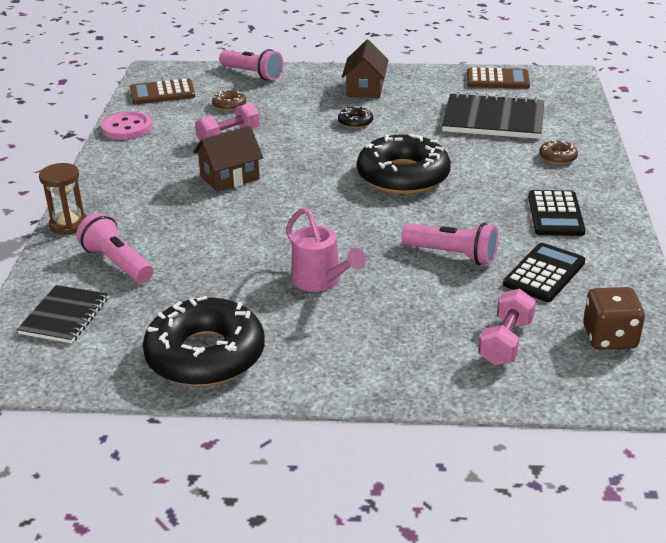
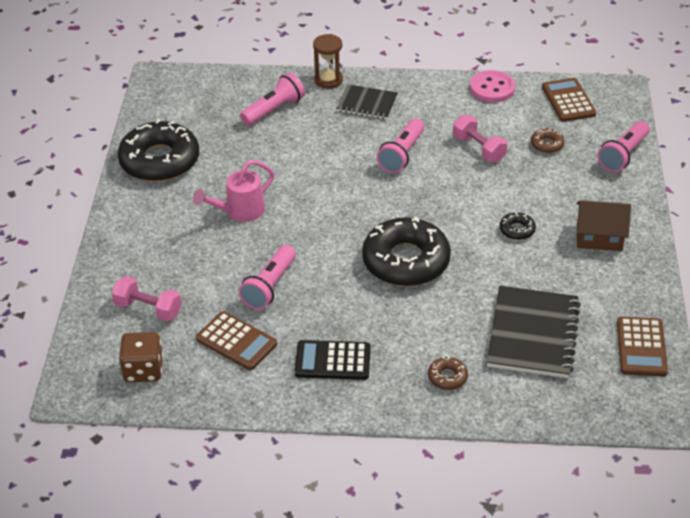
camera: 90 degrees right, 10 degrees up
black notebook [17,285,108,343] -> black notebook moved to [337,84,398,120]
brown house [193,126,263,192] -> pink flashlight [377,118,424,173]
black calculator [503,243,585,302] -> brown calculator [196,311,277,370]

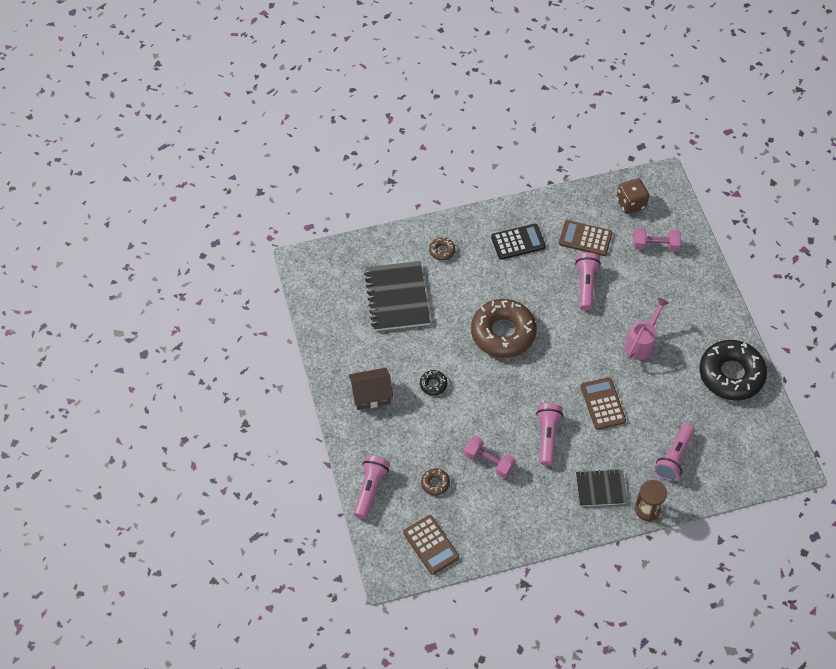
camera: 160 degrees right, 15 degrees up
black donut [362,216,451,286] -> brown donut [471,299,537,358]
pink button [470,70,515,102] -> none
brown calculator [617,316,668,377] -> brown calculator moved to [581,377,626,430]

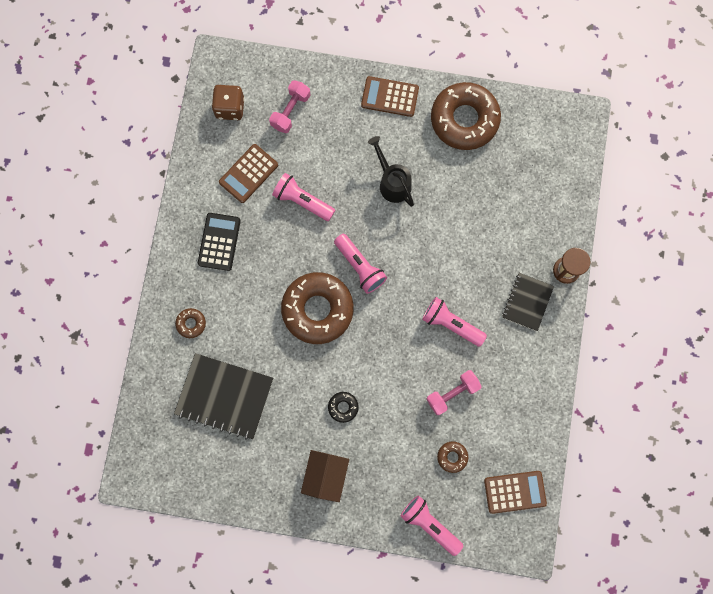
camera: 65 degrees left, 20 degrees up
brown calculator [581,377,626,430] -> brown calculator moved to [361,76,419,117]
pink watering can [625,297,669,360] -> black watering can [368,136,414,207]
pink flashlight [655,424,695,481] -> pink flashlight moved to [334,234,387,294]
black donut [699,340,767,401] -> brown donut [431,82,501,150]

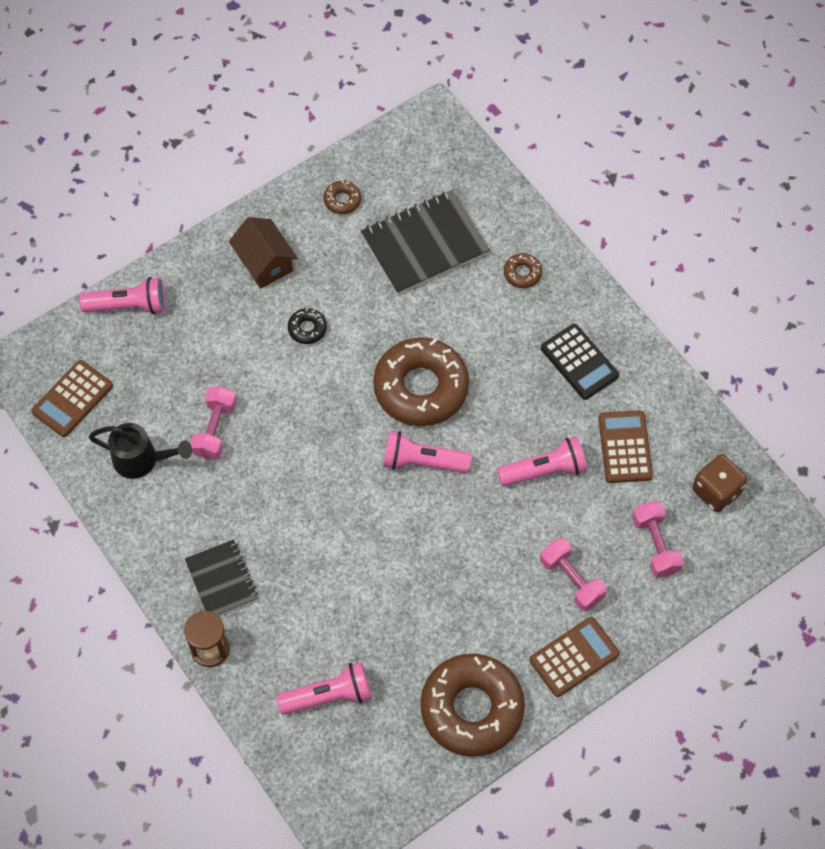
camera: 135 degrees right, 15 degrees down
black watering can [368,136,414,207] -> black watering can moved to [89,423,192,479]
pink flashlight [422,297,487,347] -> pink flashlight moved to [276,662,371,715]
brown donut [437,441,468,473] -> brown donut moved to [323,181,361,214]
none -> pink dumbbell [540,538,607,611]

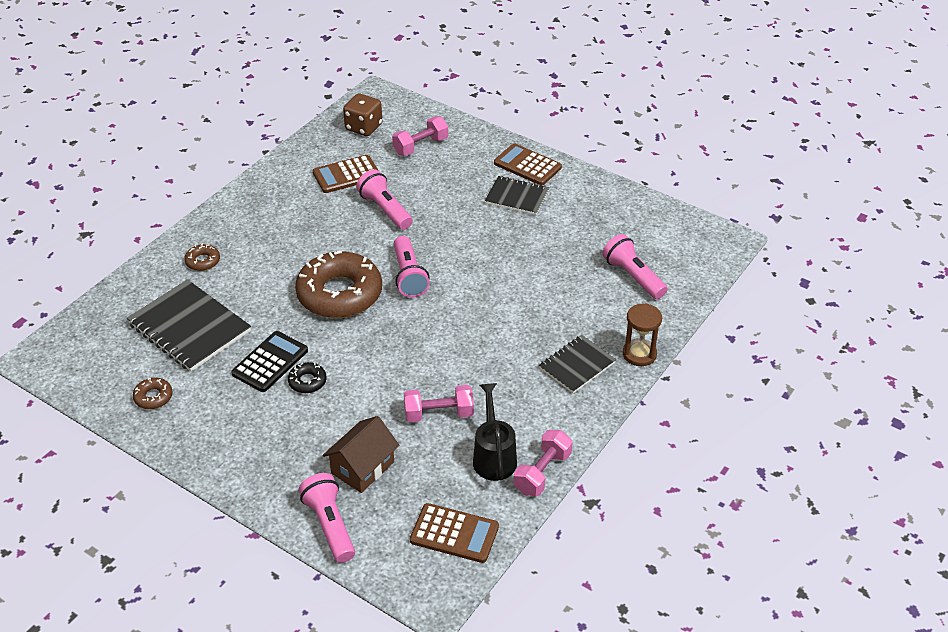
camera: 110 degrees left, 20 degrees down
brown house [229,217,298,289] -> brown house moved to [323,416,399,493]
brown donut [420,654,525,757] -> none
pink dumbbell [540,538,607,611] -> pink dumbbell moved to [514,430,573,496]
black calculator [541,324,619,400] -> black calculator moved to [231,331,308,392]
none -> black notebook [485,176,549,215]

